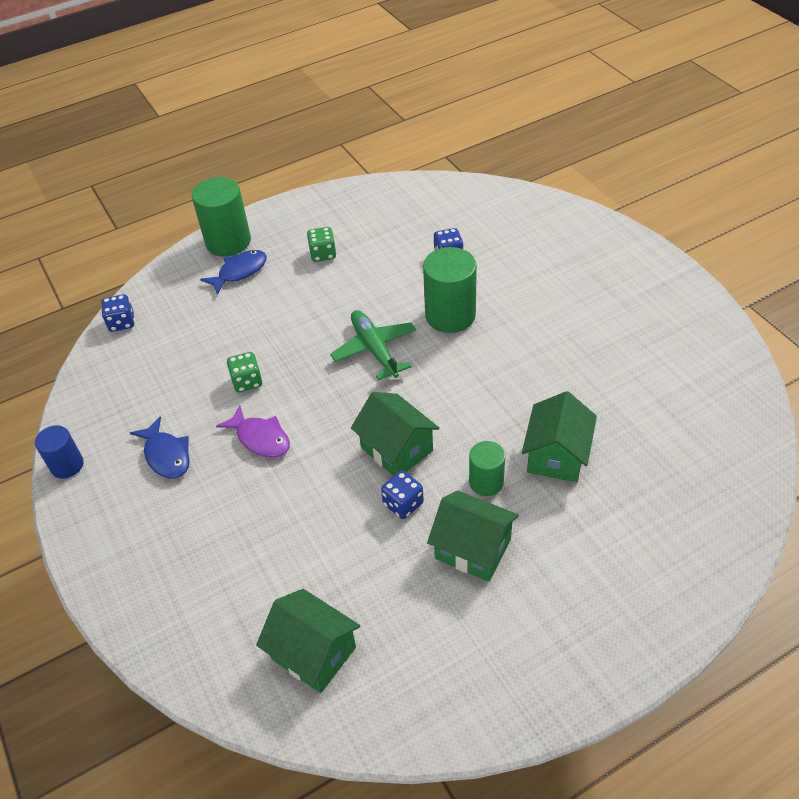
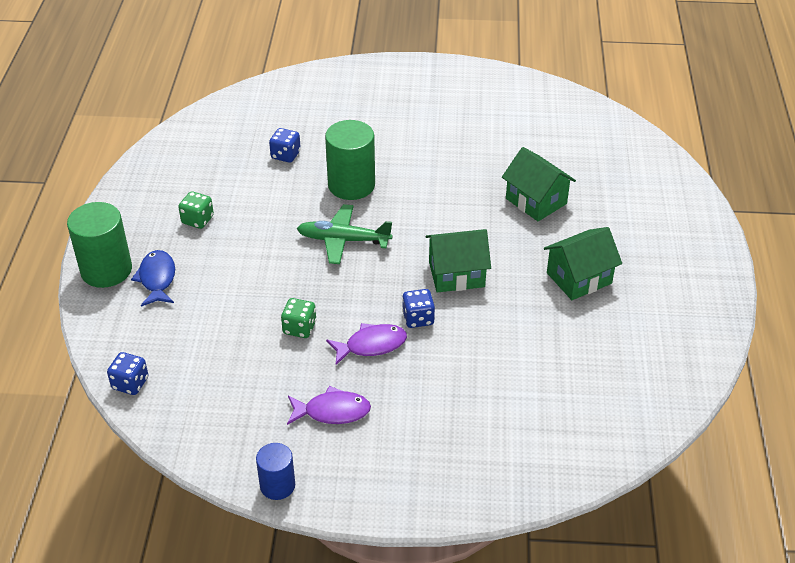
camera: 60 degrees left, 5 degrees down
blue fish [130,416,190,479] -> purple fish [287,386,371,425]
green house [256,589,360,693] -> none
blue dice [381,470,424,519] -> blue dice moved to [402,289,435,328]
green cylinder [469,441,505,496] -> none

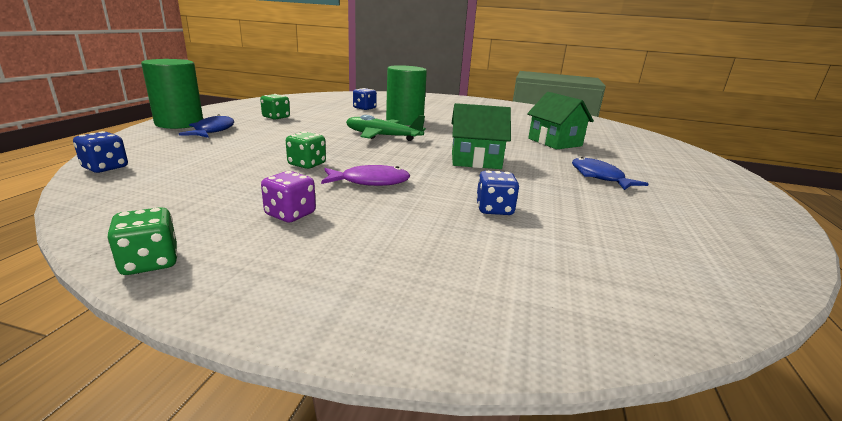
camera: 10 degrees right, 20 degrees down
blue cylinder [256,443,295,500] -> green dice [107,207,178,275]
purple fish [287,386,371,425] -> purple dice [261,171,316,222]
blue dice [402,289,435,328] -> blue dice moved to [476,171,519,215]
green house [544,227,622,300] -> blue fish [572,157,648,190]

